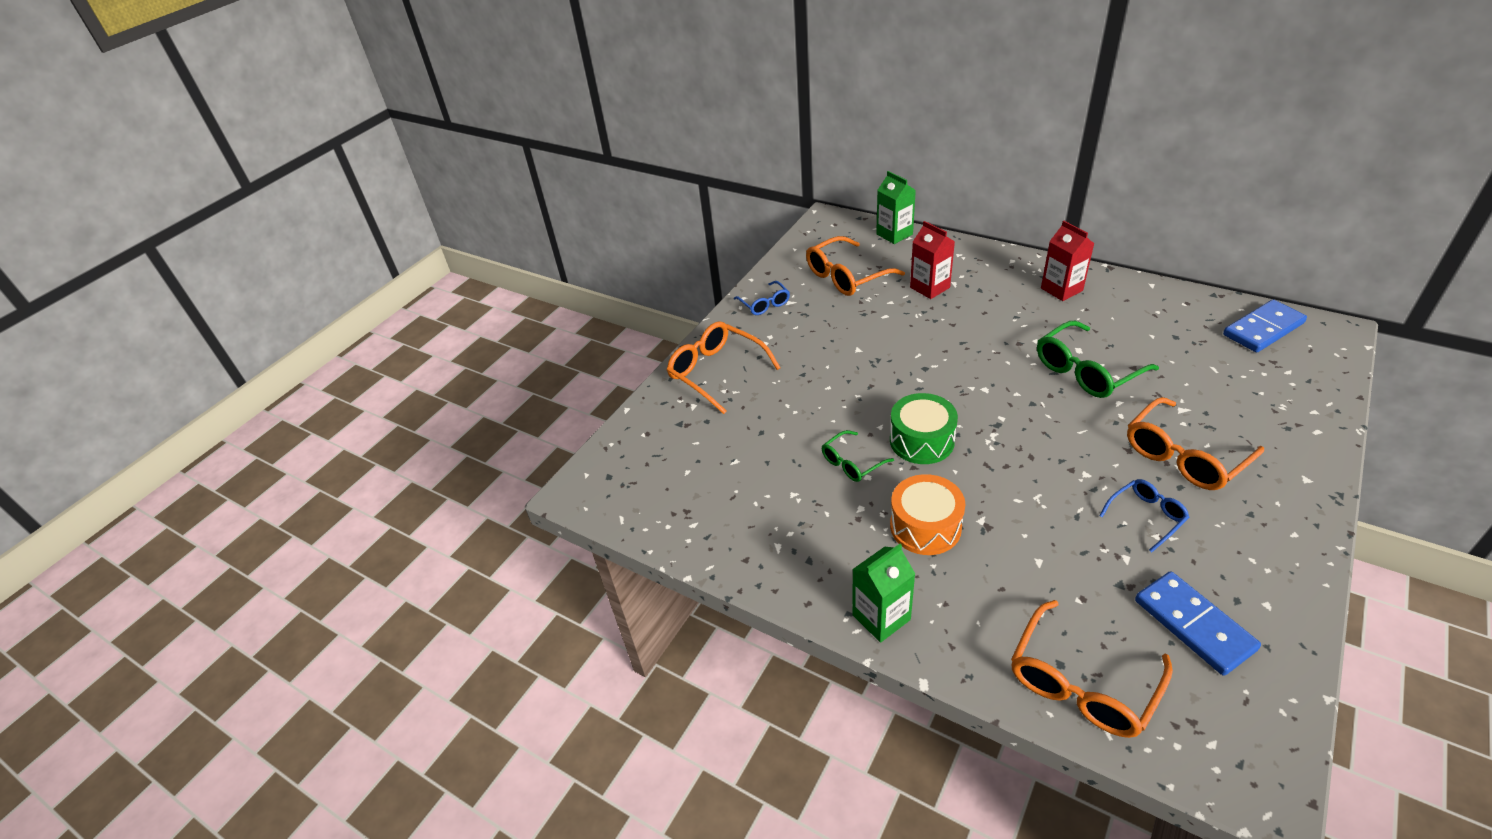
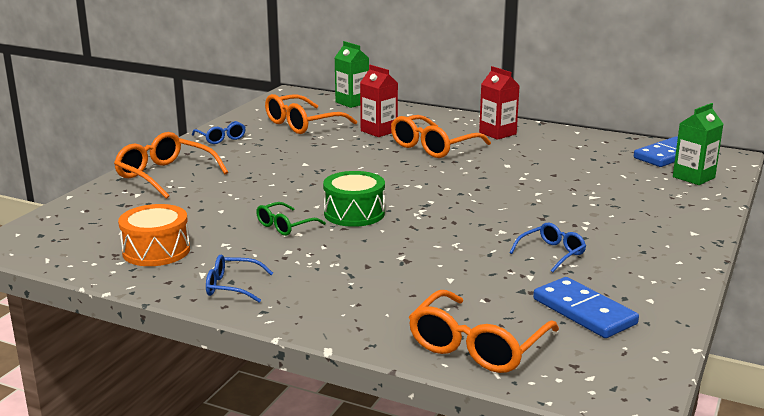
camera: 10 degrees left, 20 degrees down
green carton [852,544,915,643] -> green carton moved to [673,103,723,185]
orange drum [890,474,966,555] -> orange drum moved to [118,204,190,266]
green glasses [1037,321,1159,398] -> none
orange glasses [1127,397,1264,490] -> orange glasses moved to [391,115,491,158]
none -> blue glasses [206,255,273,302]

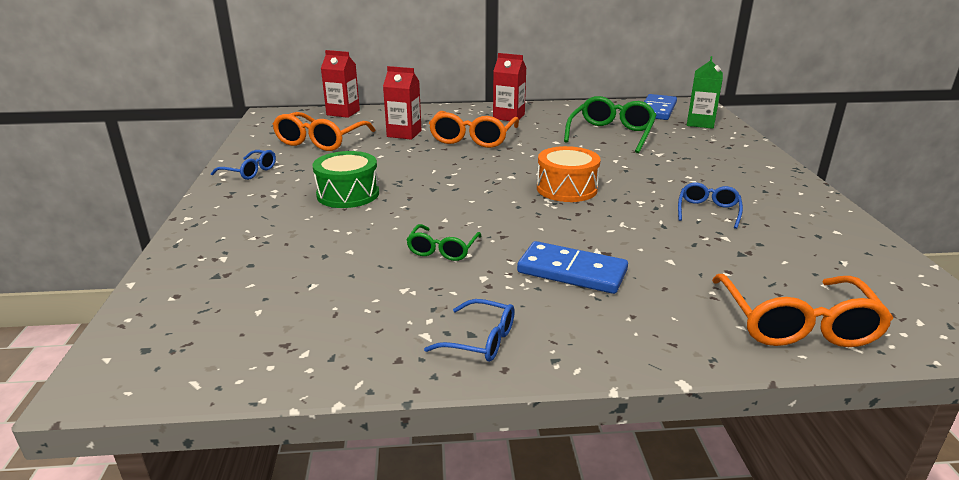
camera: 30 degrees left, 5 degrees up
orange glasses [114,132,228,199] -> none
orange drum [118,204,190,266] -> orange drum moved to [537,146,601,202]
blue glasses [206,255,273,302] -> blue glasses turned 135 degrees counterclockwise [424,299,515,362]
green drum [323,171,385,227] -> green drum moved to [312,151,379,208]
green carton [334,41,369,108] -> red carton [321,50,360,118]
blue domino [533,277,639,338] -> blue domino moved to [517,241,628,294]
none -> green glasses [564,96,657,153]

